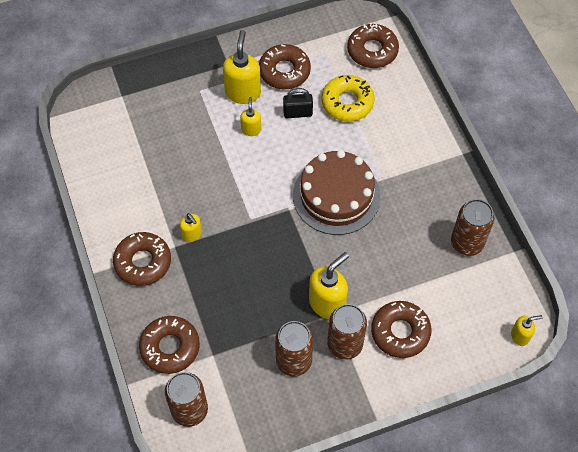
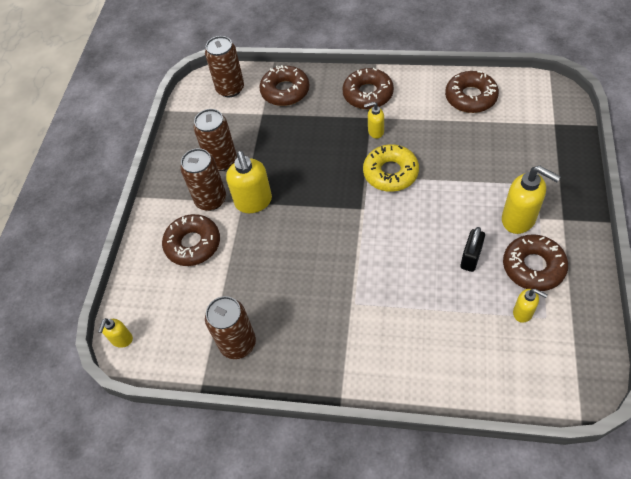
camera: 125 degrees right, 5 degrees down
yellow soap dispenser [240,97,261,136] -> yellow soap dispenser moved to [513,289,547,323]
brown cake [293,150,380,235] -> none
yellow donut [321,75,375,122] -> yellow donut moved to [363,144,419,192]
brown donut [347,23,399,68] -> brown donut moved to [445,71,499,113]

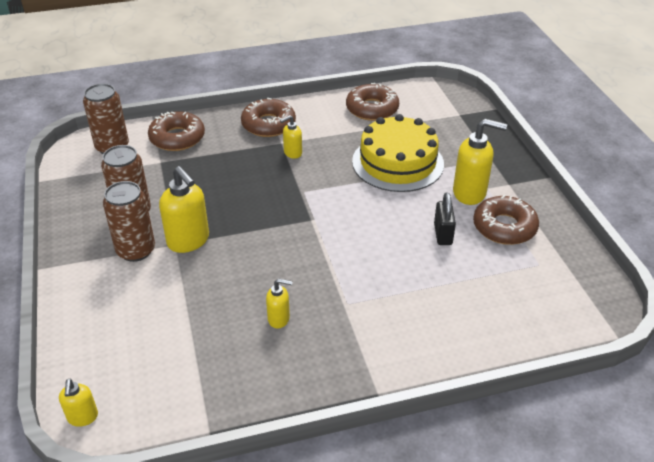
camera: 30 degrees left, 15 degrees down
brown donut [162,214,220,266] -> none
brown can [205,296,256,359] -> none
yellow donut [363,144,419,192] -> none
yellow soap dispenser [513,289,547,323] -> yellow soap dispenser moved to [266,278,293,329]
none -> yellow cake [352,114,444,192]

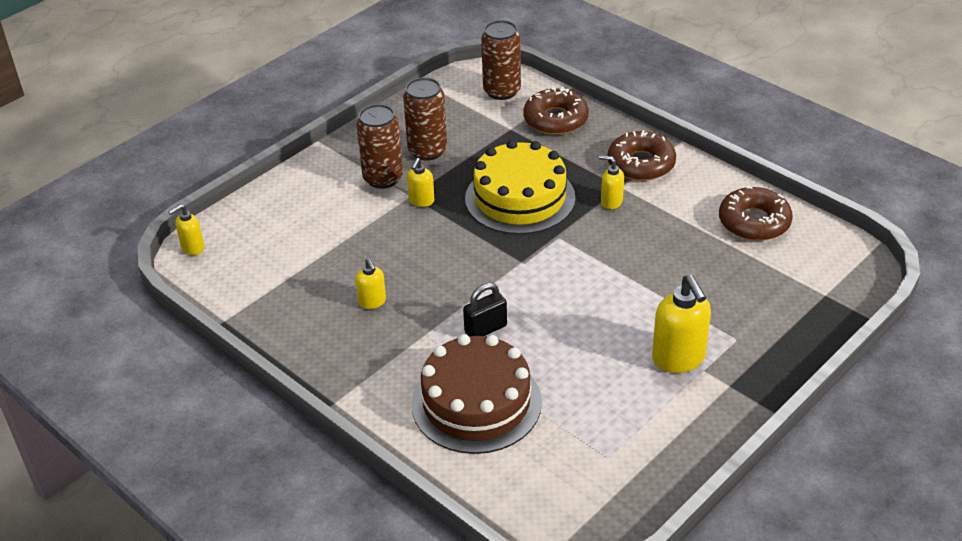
camera: 60 degrees right, 0 degrees up
yellow soap dispenser [159,166,209,253] -> yellow soap dispenser [407,158,435,207], size x0.55
yellow cake [352,114,444,192] -> yellow cake moved to [465,140,575,235]
black padlock [434,192,456,245] -> black padlock moved to [463,283,507,336]
brown donut [473,195,539,245] -> none
none -> brown cake [412,334,542,454]

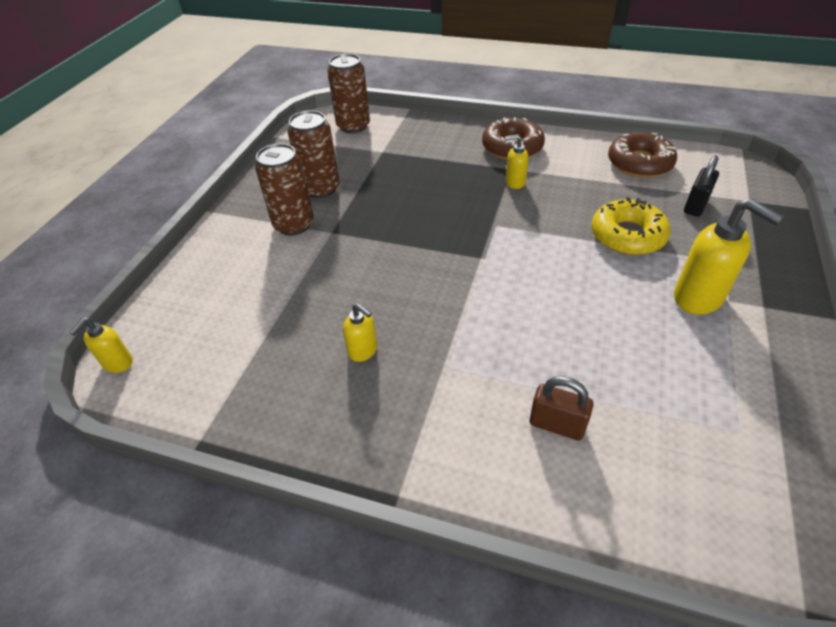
camera: 25 degrees left, 5 degrees up
yellow soap dispenser [407,158,435,207] -> none
brown cake [412,334,542,454] -> brown padlock [530,376,594,441]
black padlock [463,283,507,336] -> black padlock moved to [684,155,719,217]
yellow cake [465,140,575,235] -> none
brown donut [523,86,589,135] -> none
none -> yellow donut [591,197,671,255]

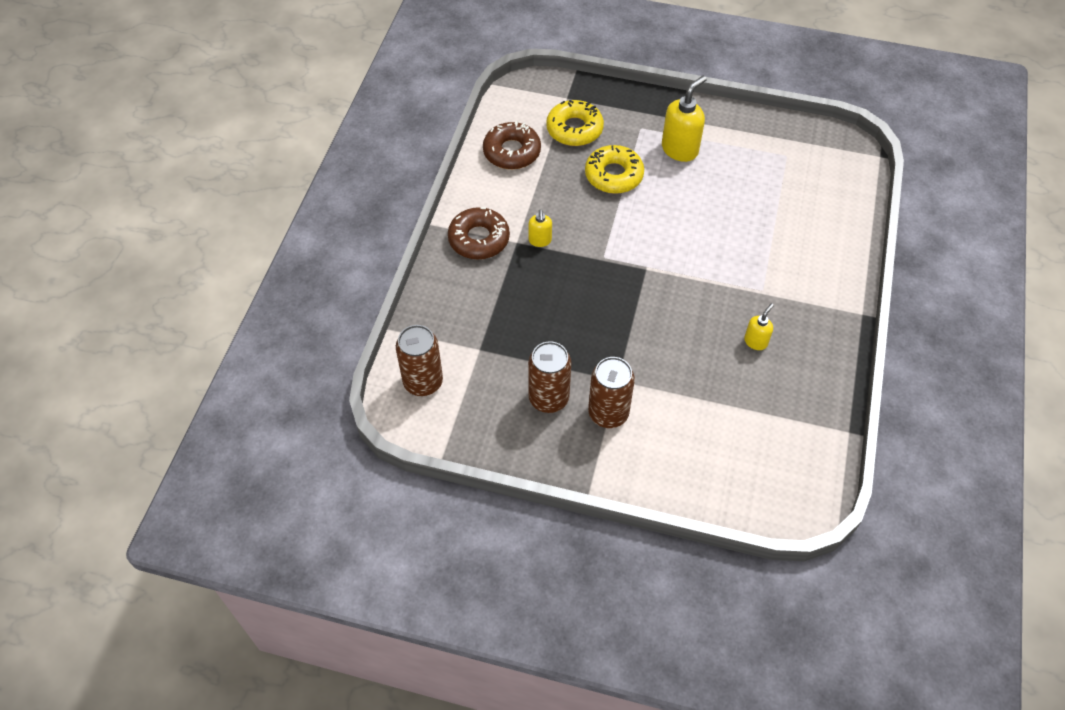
camera: 95 degrees left, 10 degrees up
yellow soap dispenser [69,318,133,373] -> none
brown padlock [530,376,594,441] -> none
black padlock [684,155,719,217] -> yellow donut [546,100,604,146]

